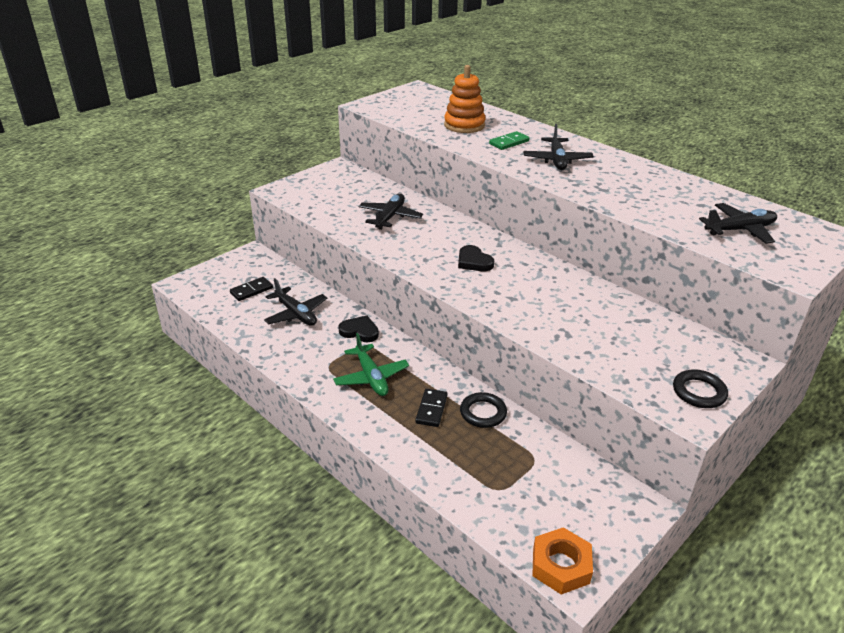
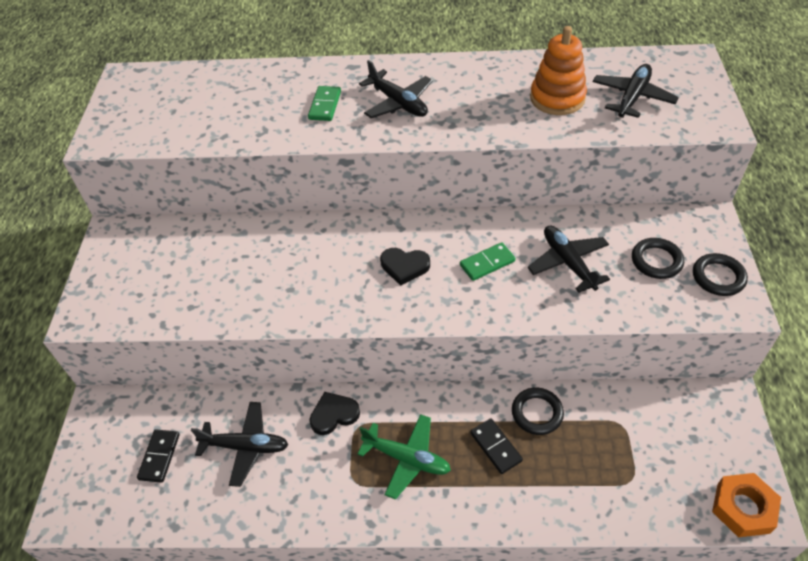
camera: 40 degrees left, 15 degrees up
black plane [359,193,423,230] -> black plane moved to [528,225,610,293]
orange stacking toy [444,65,486,133] -> orange stacking toy moved to [530,26,587,115]
none -> green domino [460,242,515,281]
none -> black ring [632,238,684,279]

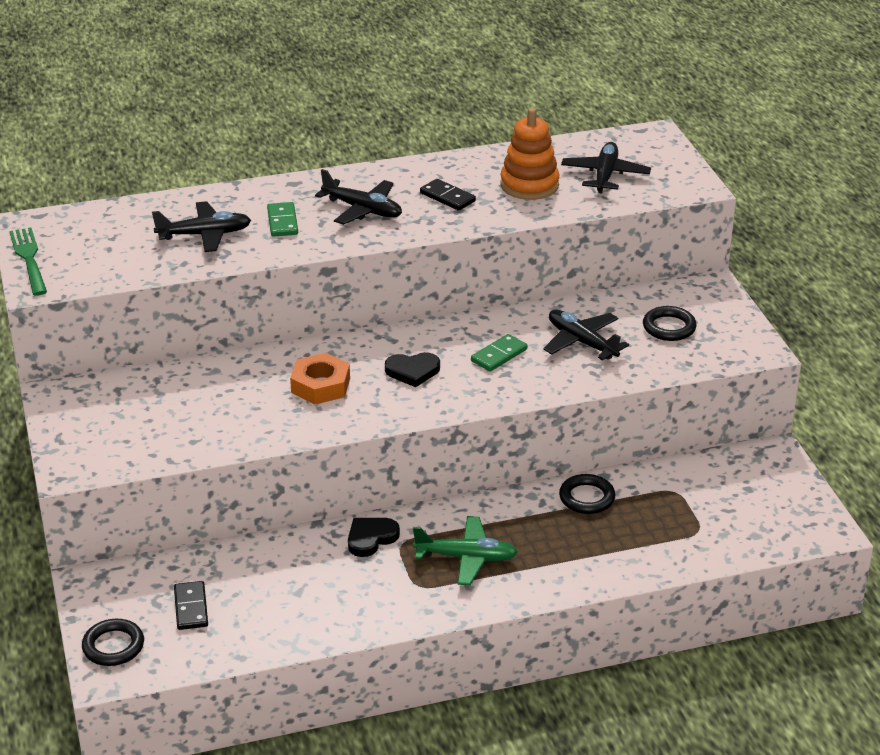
camera: 20 degrees left, 15 degrees down
black plane [191,402,288,487] -> black plane moved to [152,201,251,252]
black domino [470,419,523,474] -> black domino moved to [420,179,476,211]
black ring [693,253,748,296] -> black ring moved to [82,619,144,666]
orange nut [712,473,781,537] -> orange nut moved to [290,353,350,404]
none -> green fork [9,228,47,296]

